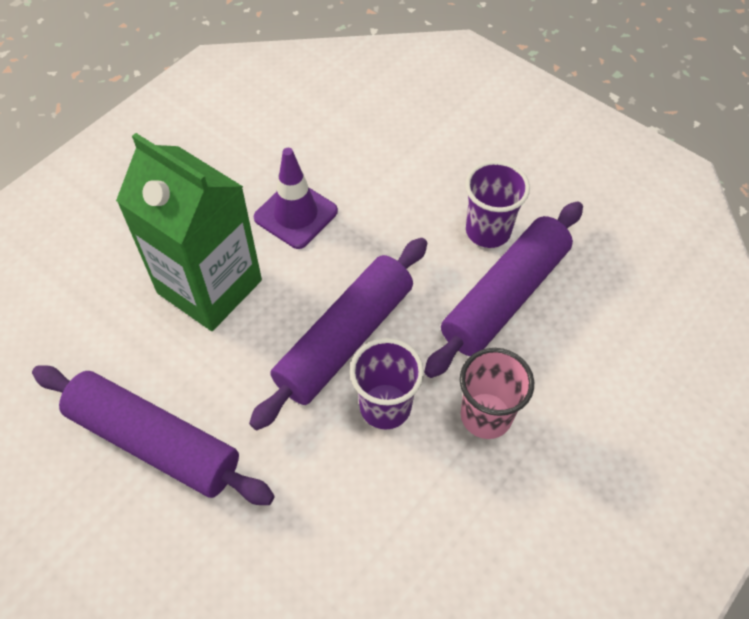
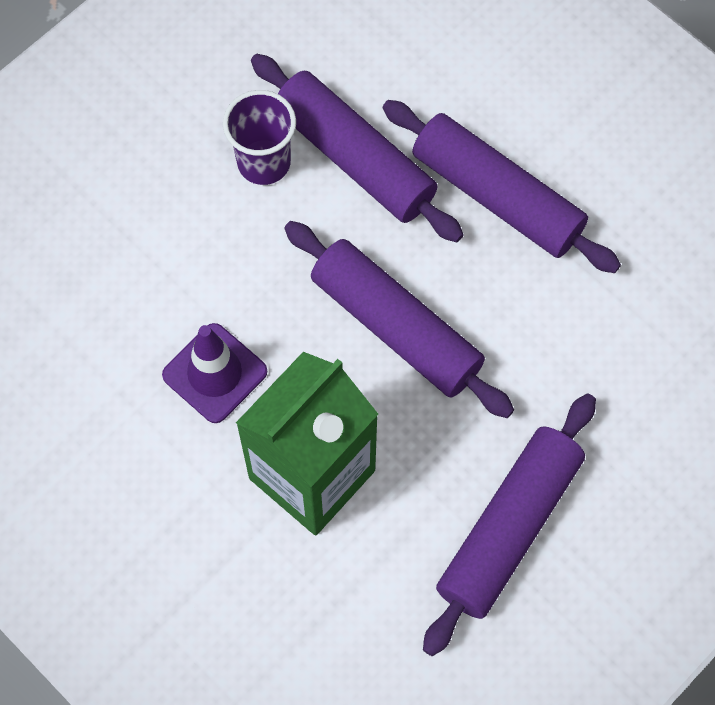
camera: 85 degrees left, 10 degrees up
purple cup [350,338,424,430] -> none
pink cup [460,348,534,439] -> purple rolling pin [383,100,621,273]

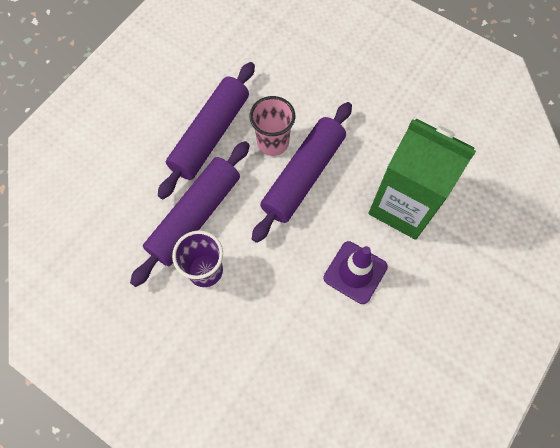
camera: 100 degrees left, 0 degrees up
purple rolling pin [423,394,596,656] -> none
none -> pink cup [249,96,295,156]

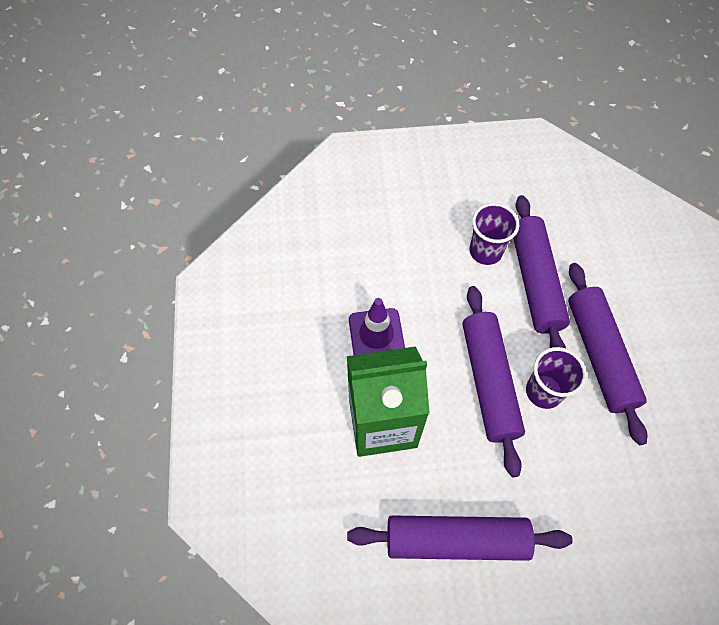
camera: 140 degrees right, 5 degrees down
pink cup [249,96,295,156] -> purple cup [526,347,587,409]
none -> purple rolling pin [347,515,573,561]

